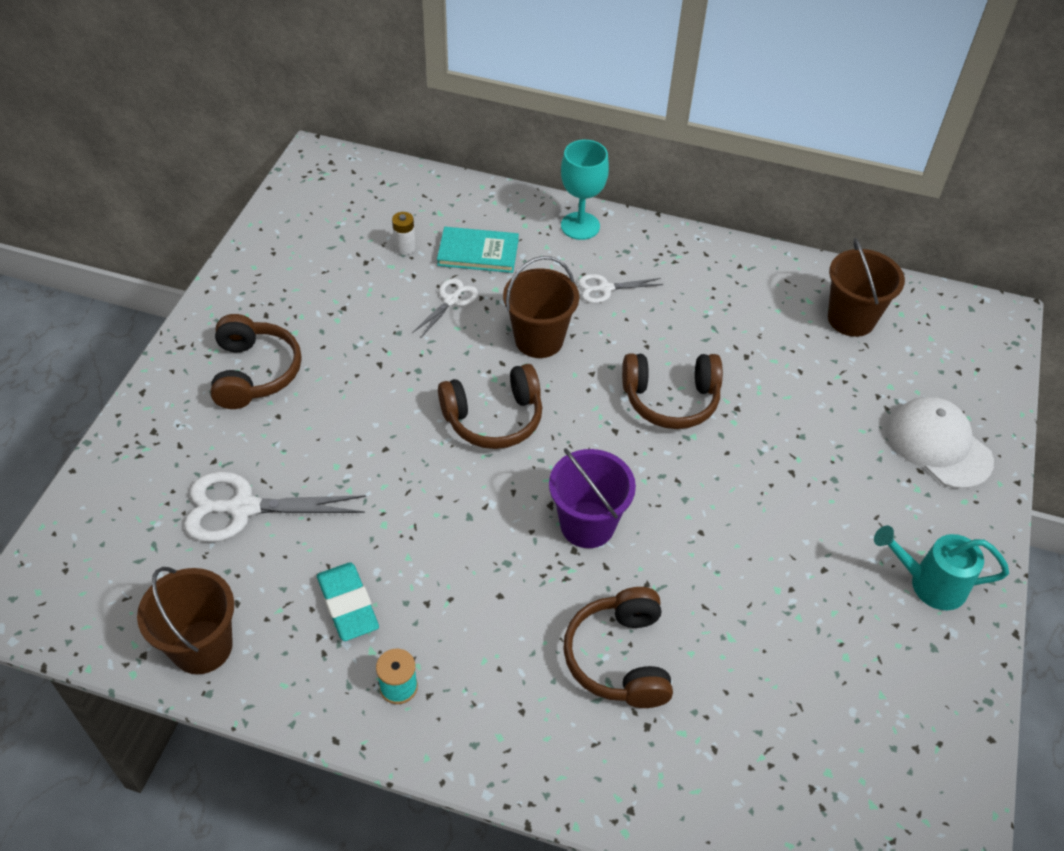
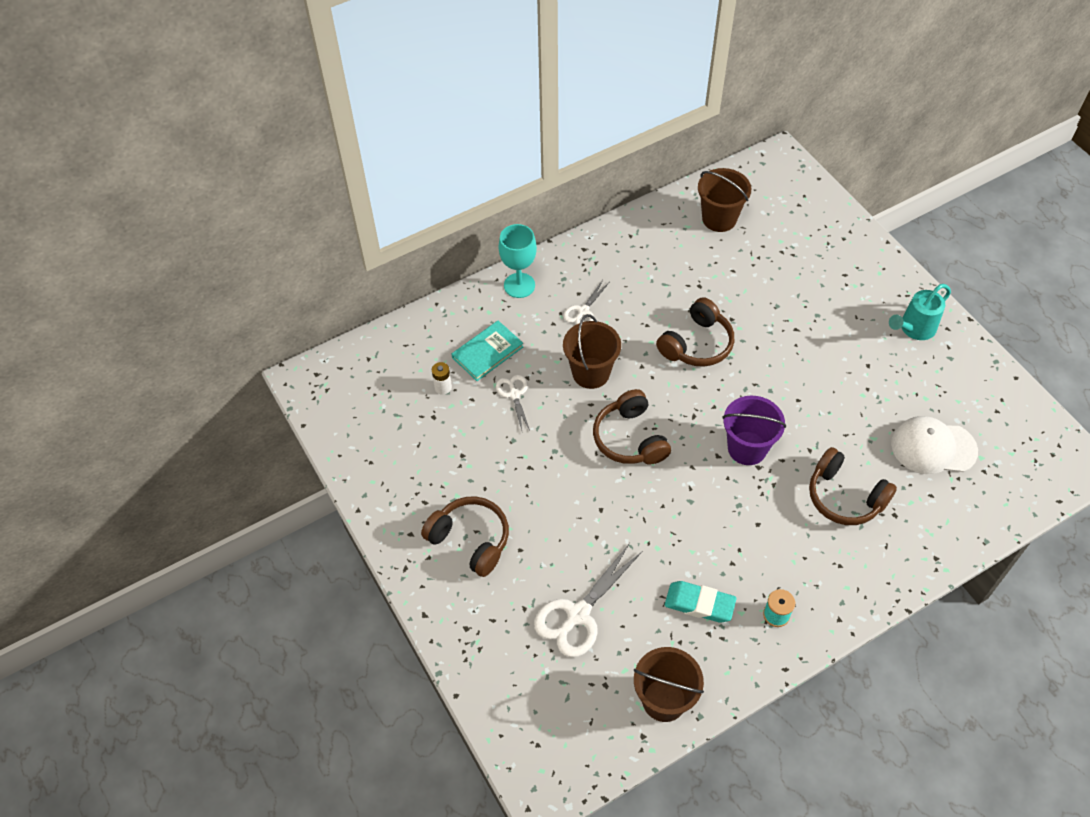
camera: 45 degrees left, 5 degrees up
brown headphones [438,364,542,449] -> brown headphones turned 135 degrees clockwise [593,389,671,465]
white cap [888,397,994,489] -> white cap moved to [891,416,978,474]

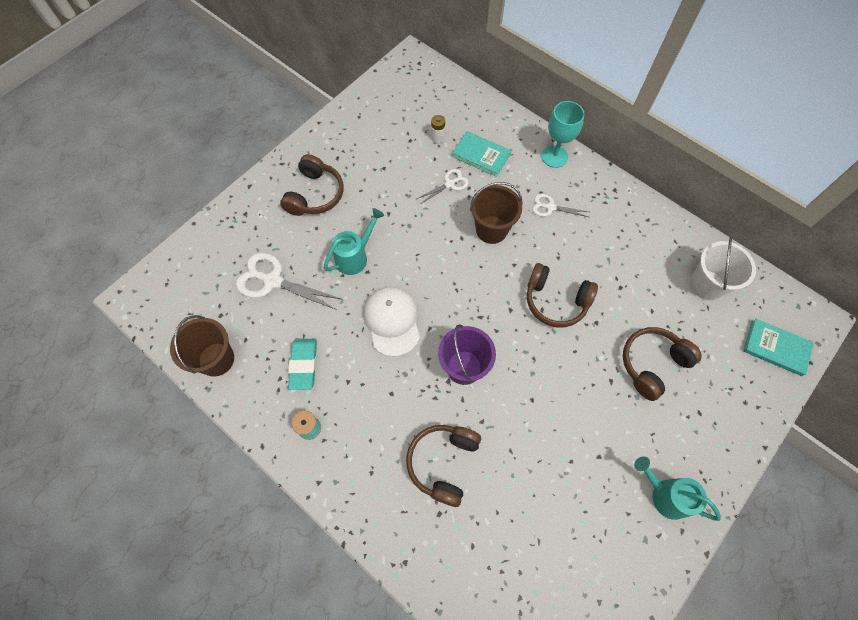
camera: 70 degrees right, 10 degrees up
brown headphones [593,389,671,465] -> brown headphones moved to [623,327,702,401]
brown bucket [698,168,751,232] -> white bucket [690,237,756,300]
white cap [891,416,978,474] -> white cap moved to [363,287,420,357]
none -> turquoise watering can [324,208,384,275]
none -> turquoise book [743,319,814,376]

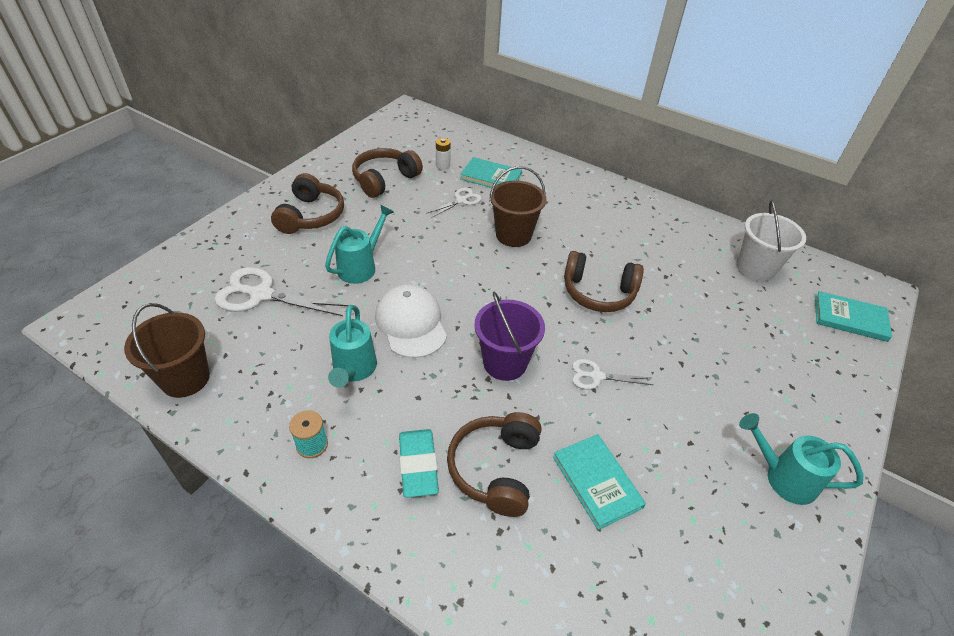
camera: 10 degrees left, 20 degrees down
turquoise eraser [288,339,317,390] -> turquoise eraser moved to [399,429,439,498]
white scissors [532,194,589,217] -> white scissors moved to [572,359,653,390]
turquoise goblet [542,101,585,168] -> none
brown headphones [623,327,702,401] -> brown headphones moved to [352,148,423,198]
none -> turquoise watering can [328,305,377,388]
none -> turquoise book [553,434,646,530]

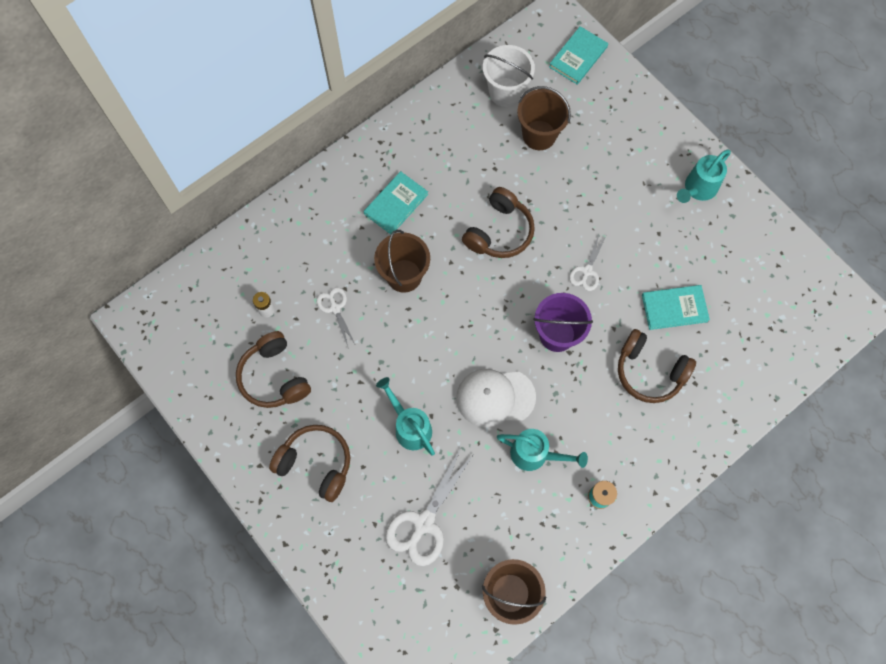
camera: 70 degrees left, 25 degrees up
turquoise eraser [399,429,439,498] -> none
turquoise book [460,157,522,188] -> turquoise book moved to [364,171,428,234]
none -> brown bucket [517,86,571,150]

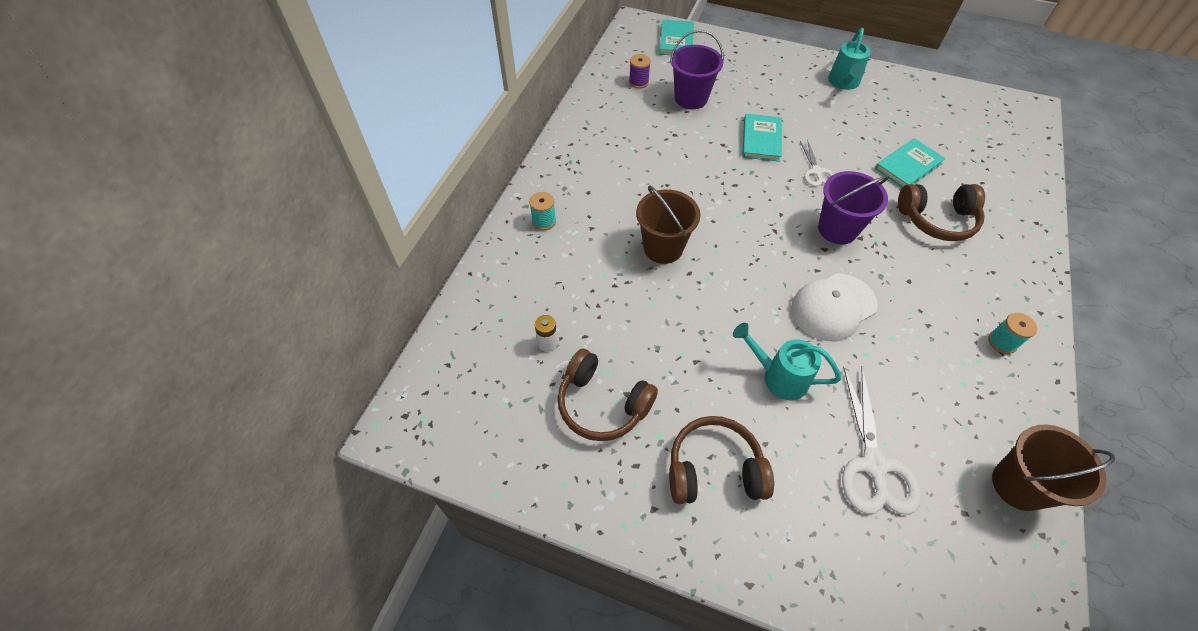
camera: 30 degrees left, 15 degrees down
white scissors [317,287,355,346] -> none
turquoise book [364,171,428,234] -> turquoise book moved to [742,114,782,162]
brown headphones [462,187,535,258] -> none
white bucket [483,45,535,107] -> purple spool [629,54,651,89]
turquoise watering can [497,429,588,471] -> none
brown bucket [517,86,571,150] -> purple bucket [670,30,724,109]
none -> turquoise spool [529,192,556,230]

